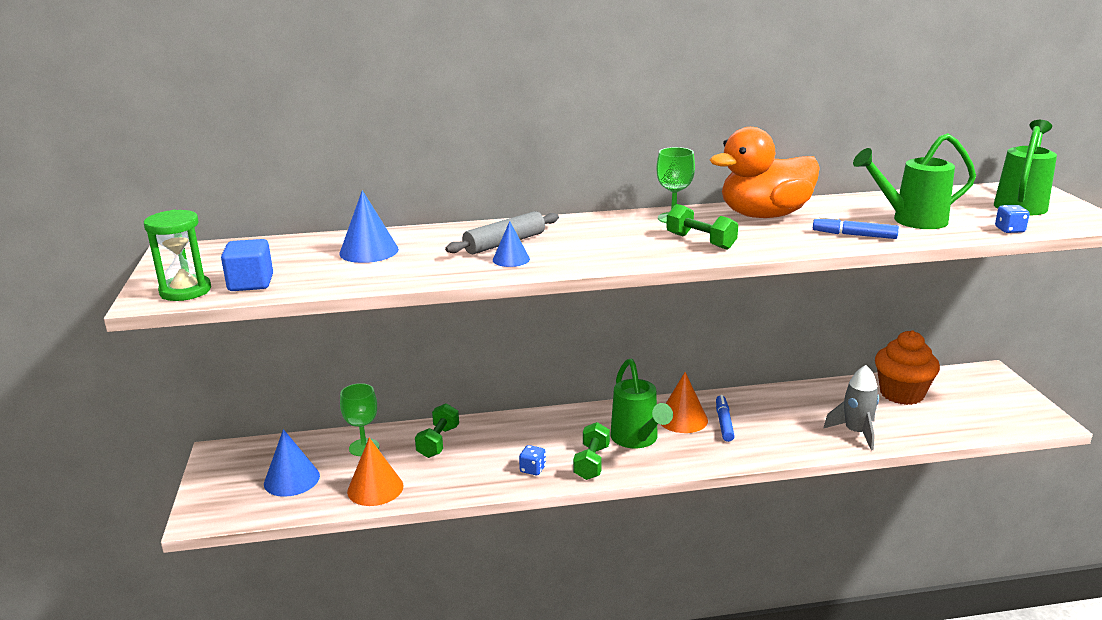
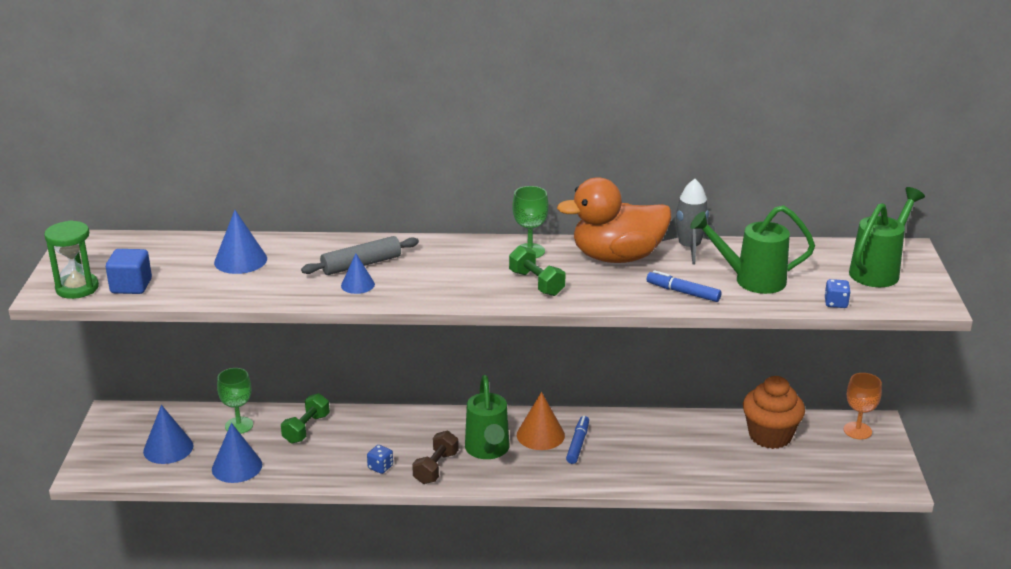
camera: 10 degrees right, 5 degrees up
orange cone [347,438,404,506] -> blue cone [212,423,262,483]
green dumbbell [573,422,610,480] -> brown dumbbell [412,431,459,484]
grey rocket [823,365,879,450] -> grey rocket moved to [662,179,715,264]
none -> orange goblet [843,373,882,439]

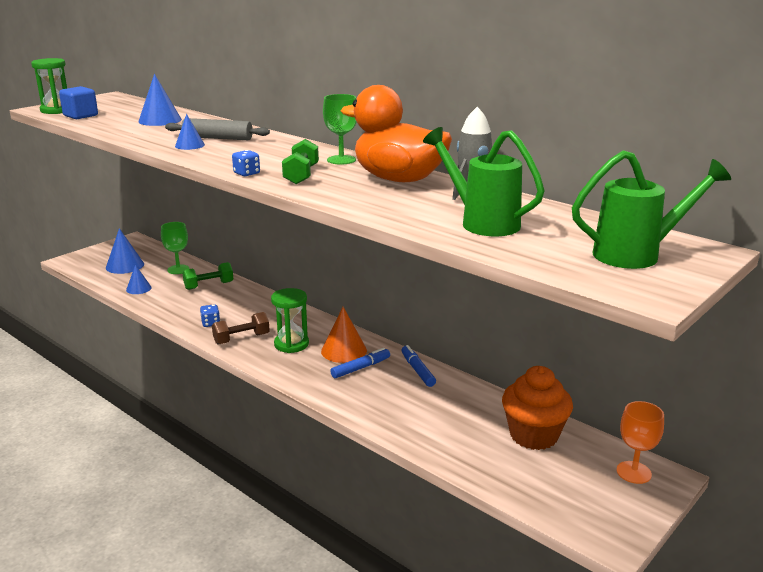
camera: 40 degrees right, 5 degrees down
blue cone [212,423,262,483] -> blue cone [126,264,152,294], size x0.62
green watering can [465,375,510,459] -> green hourglass [271,288,309,353]
blue marker [647,270,721,302] -> blue marker moved to [401,345,436,387]
blue dice [825,279,851,308] -> blue dice moved to [232,150,260,176]

